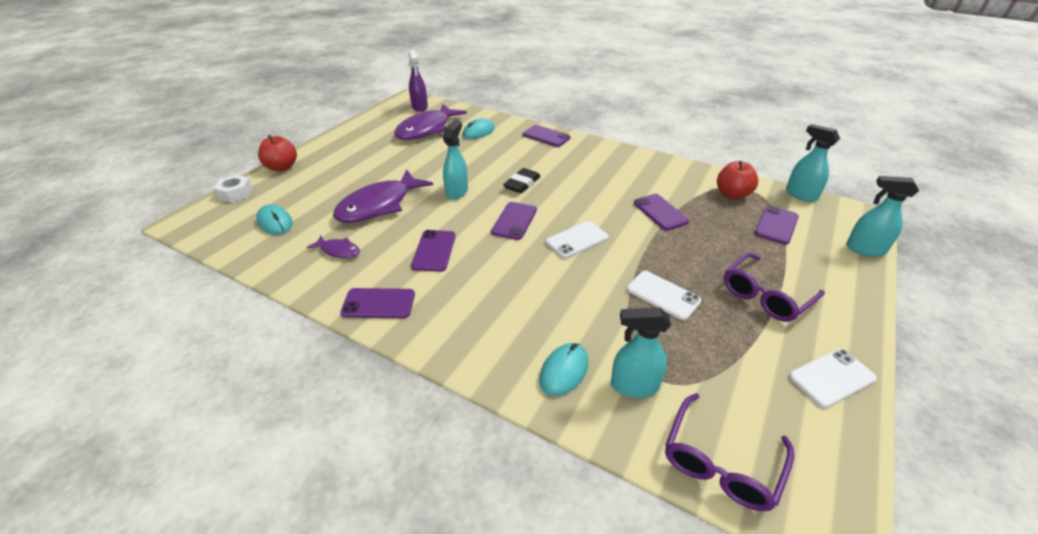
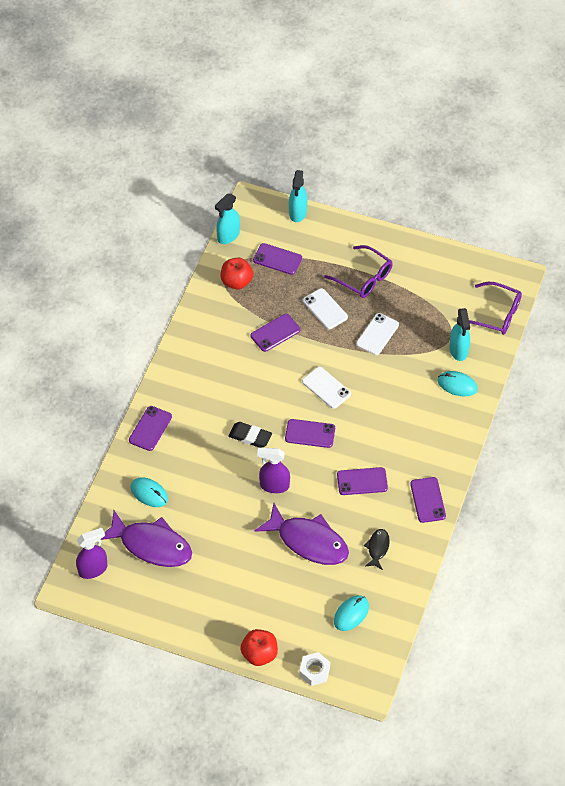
camera: 100 degrees left, 15 degrees up
purple fish [307,235,360,259] -> black fish [364,529,390,570]
turquoise spray bottle [443,120,468,200] -> purple spray bottle [257,447,290,493]
white phone [789,349,877,408] -> white phone moved to [303,288,348,329]

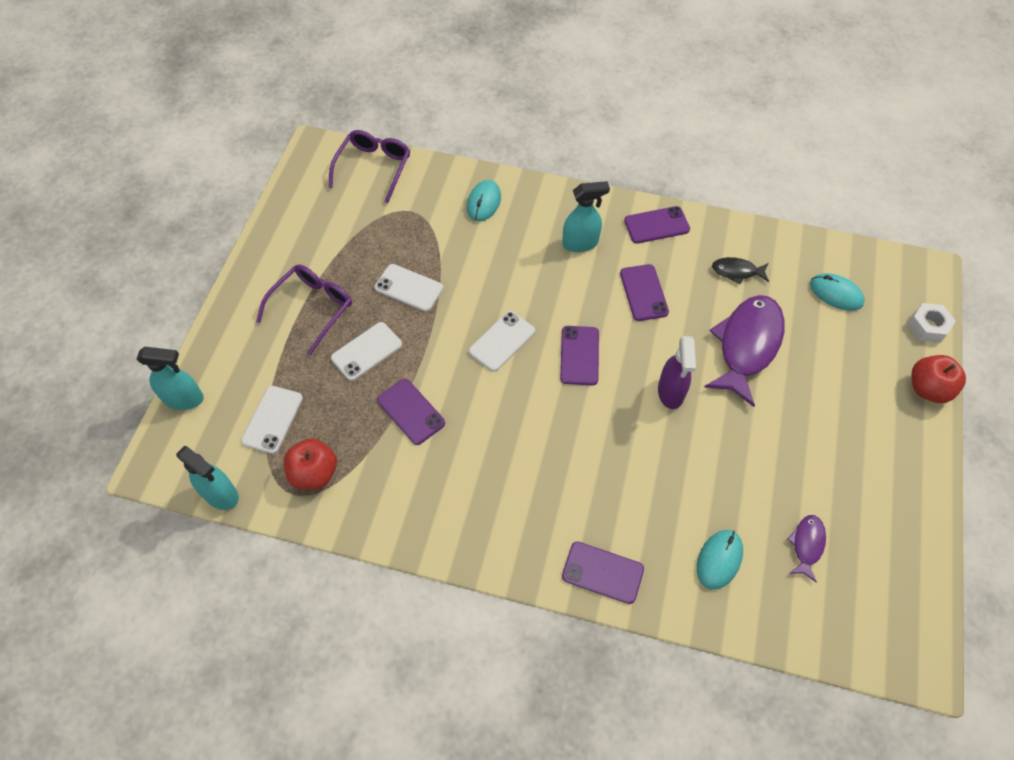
camera: 95 degrees left, 5 degrees up
purple spray bottle [76,528,107,579] -> none
purple fish [101,510,192,567] -> purple fish [787,515,826,583], size x0.47
black eraser [228,422,272,448] -> none
purple phone [253,243,302,275] -> white phone [241,386,303,454]
turquoise spray bottle [449,308,470,361] -> turquoise spray bottle moved to [562,181,610,252]

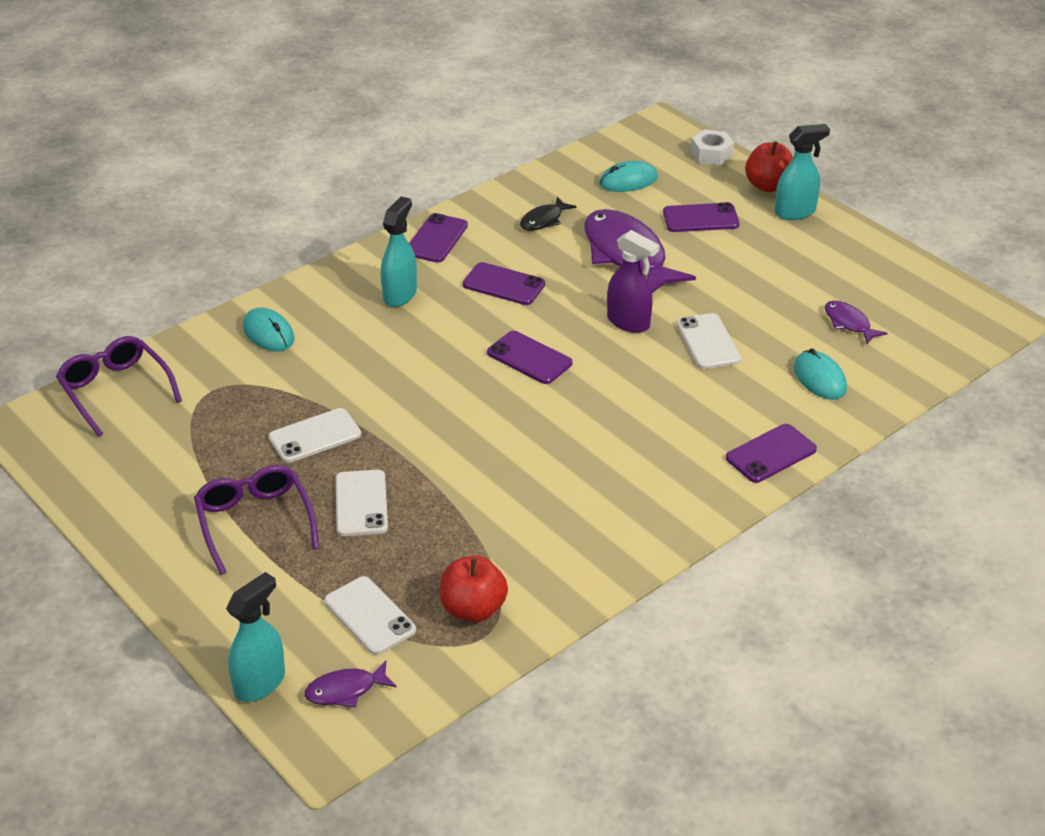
camera: 55 degrees left, 20 degrees down
turquoise spray bottle [176,446,239,510] -> turquoise spray bottle moved to [775,124,830,220]
purple phone [377,379,445,445] -> purple phone moved to [663,202,739,232]
white phone [469,311,535,372] -> white phone moved to [676,313,741,369]
none -> purple fish [304,661,396,707]

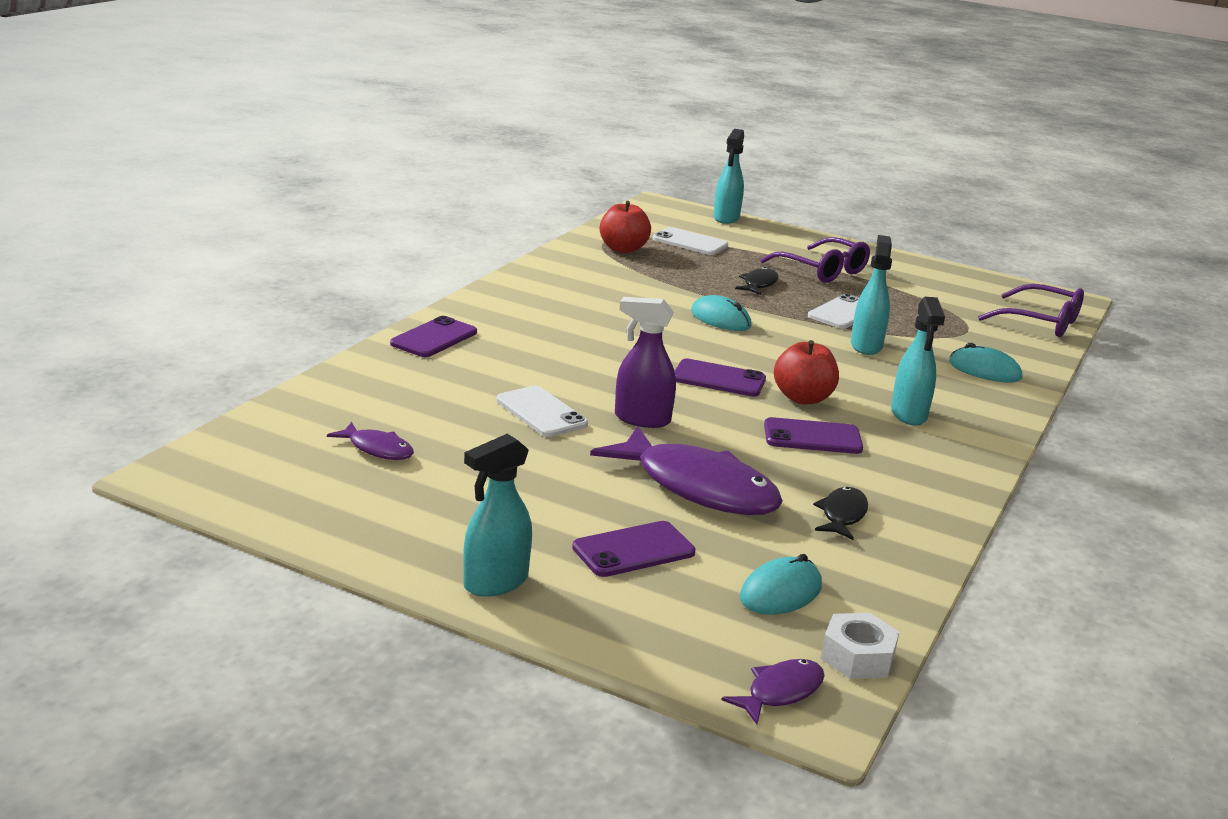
camera: 155 degrees right, 15 degrees down
purple fish [304,661,396,707] -> purple fish moved to [721,659,825,725]
white phone [335,470,388,536] -> black fish [735,267,778,295]
purple phone [409,213,468,263] -> none
white nut [691,129,734,165] -> white nut moved to [821,613,899,679]
red apple [745,141,793,192] -> red apple moved to [774,340,839,404]
turquoise mouse [794,348,847,400] -> turquoise mouse moved to [691,295,752,331]
none -> turquoise spray bottle [851,235,892,355]

